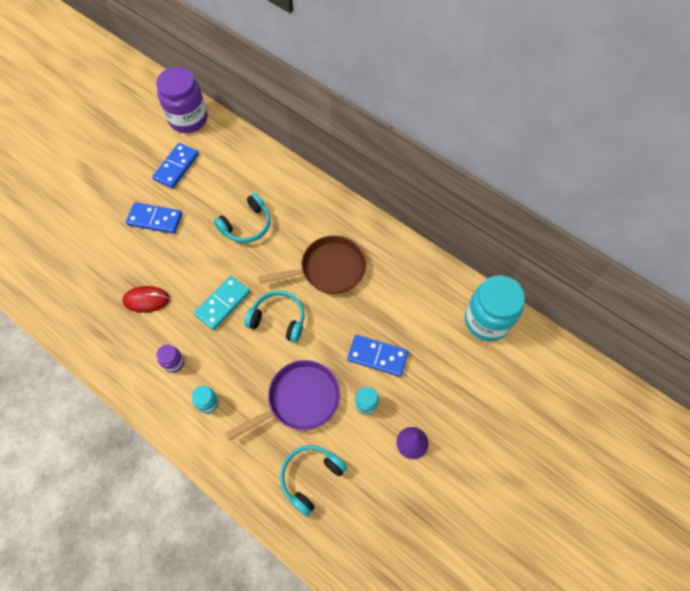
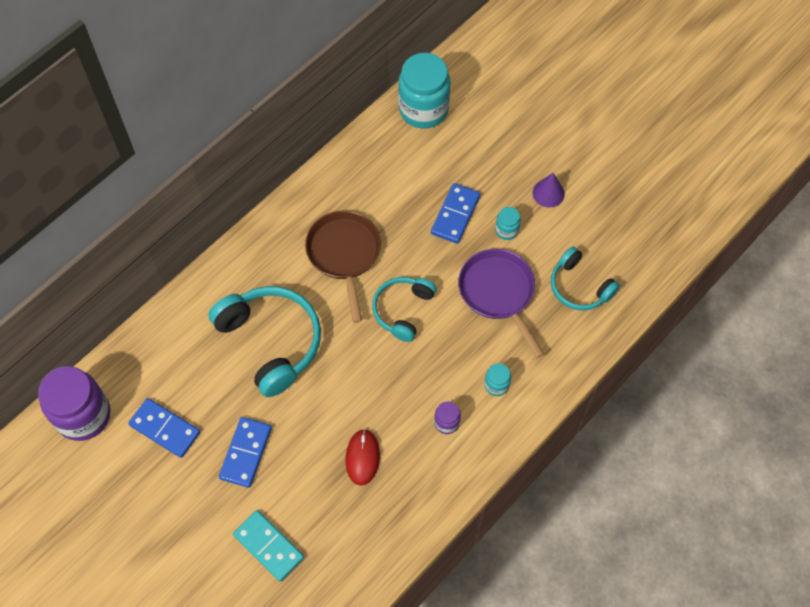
camera: 85 degrees left, 0 degrees up
turquoise domino [194,276,250,330] -> turquoise domino moved to [233,510,304,582]
turquoise headphones [214,193,270,243] -> turquoise headphones [209,286,321,397], size x1.65

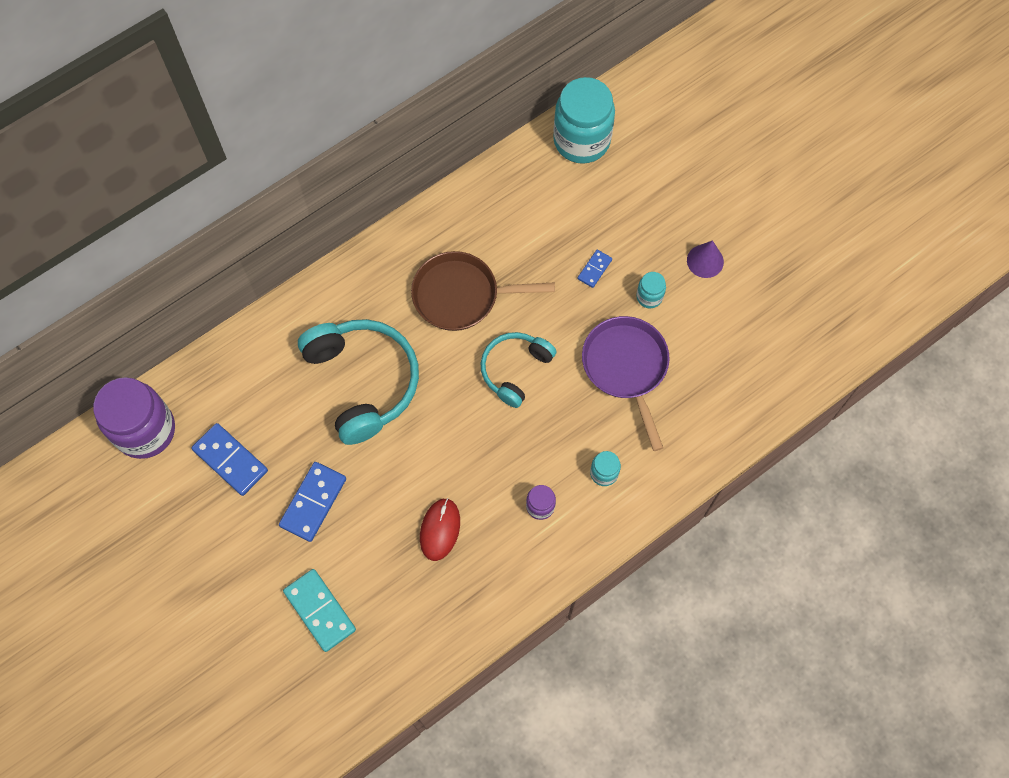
camera: 10 degrees right, 5 degrees up
brown pan [305,211,381,323] -> brown pan turned 90 degrees counterclockwise [411,251,555,331]
blue domino [431,183,480,244] -> blue domino [577,250,612,288], size x0.54
turquoise headphones [551,247,620,311] -> none

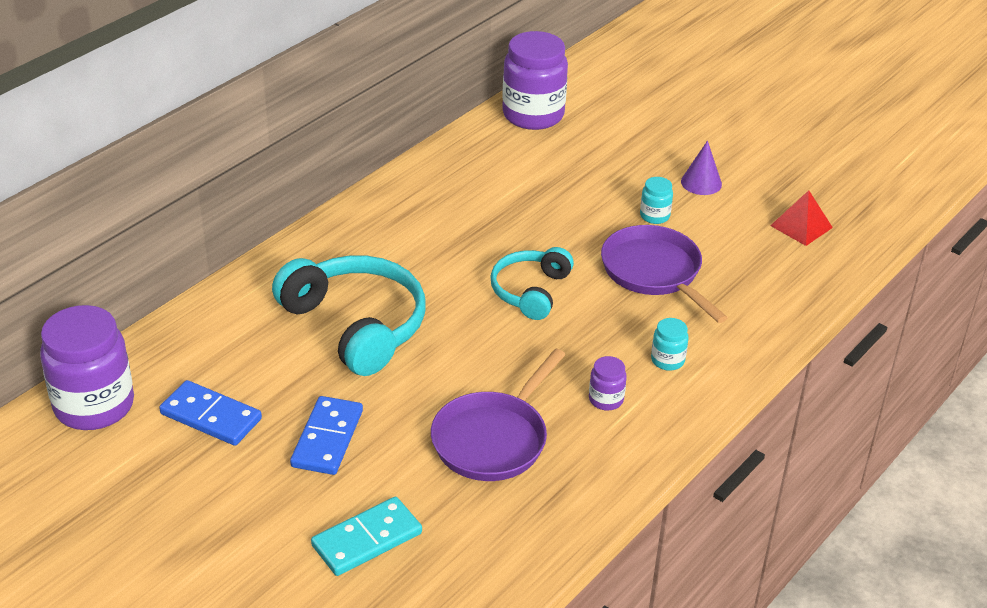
camera: 15 degrees left, 30 degrees down
turquoise domino [283,569,356,652] -> turquoise domino turned 75 degrees counterclockwise [311,497,422,576]
brown pan [411,251,555,331] -> none
red mouse [420,498,460,561] -> purple pan [431,349,566,481]
turquoise jar [553,77,615,164] -> purple jar [502,31,568,130]
blue domino [577,250,612,288] -> none
none -> red pyramid [770,190,833,246]

